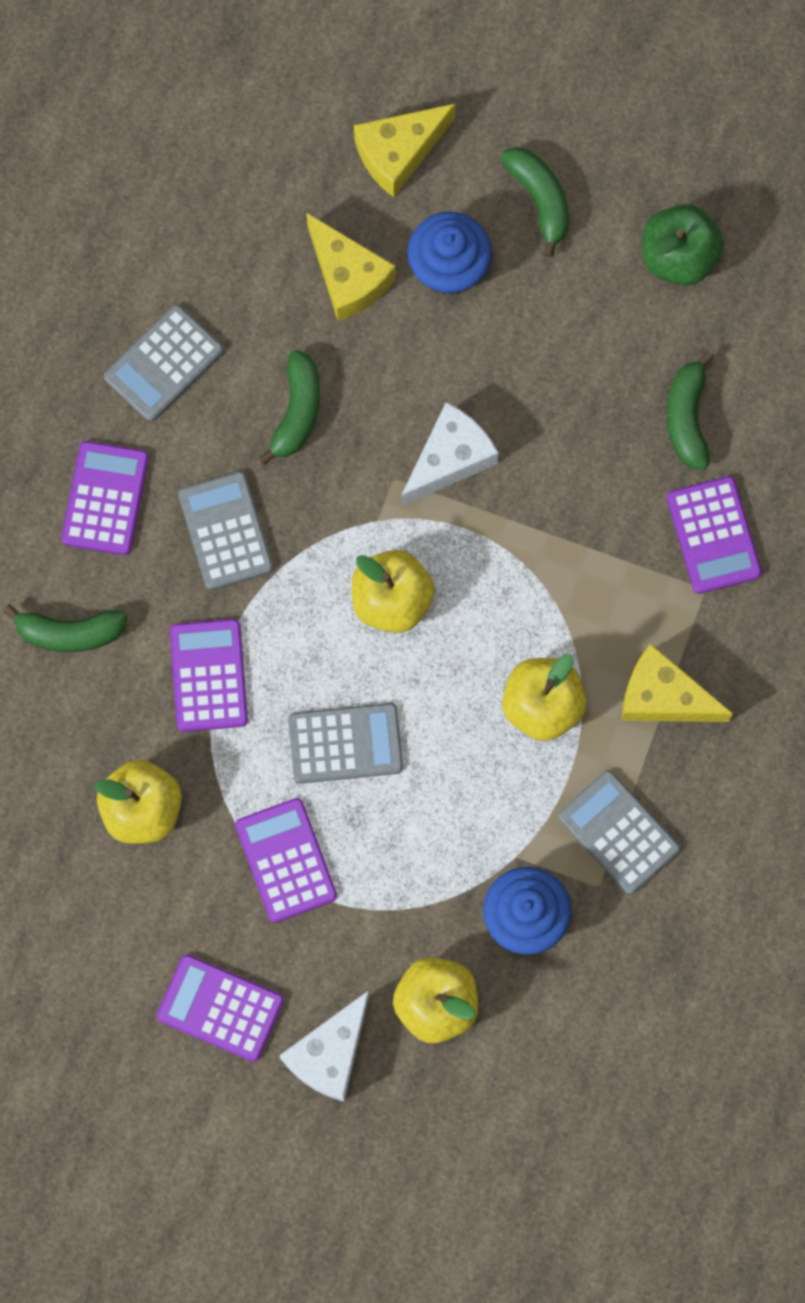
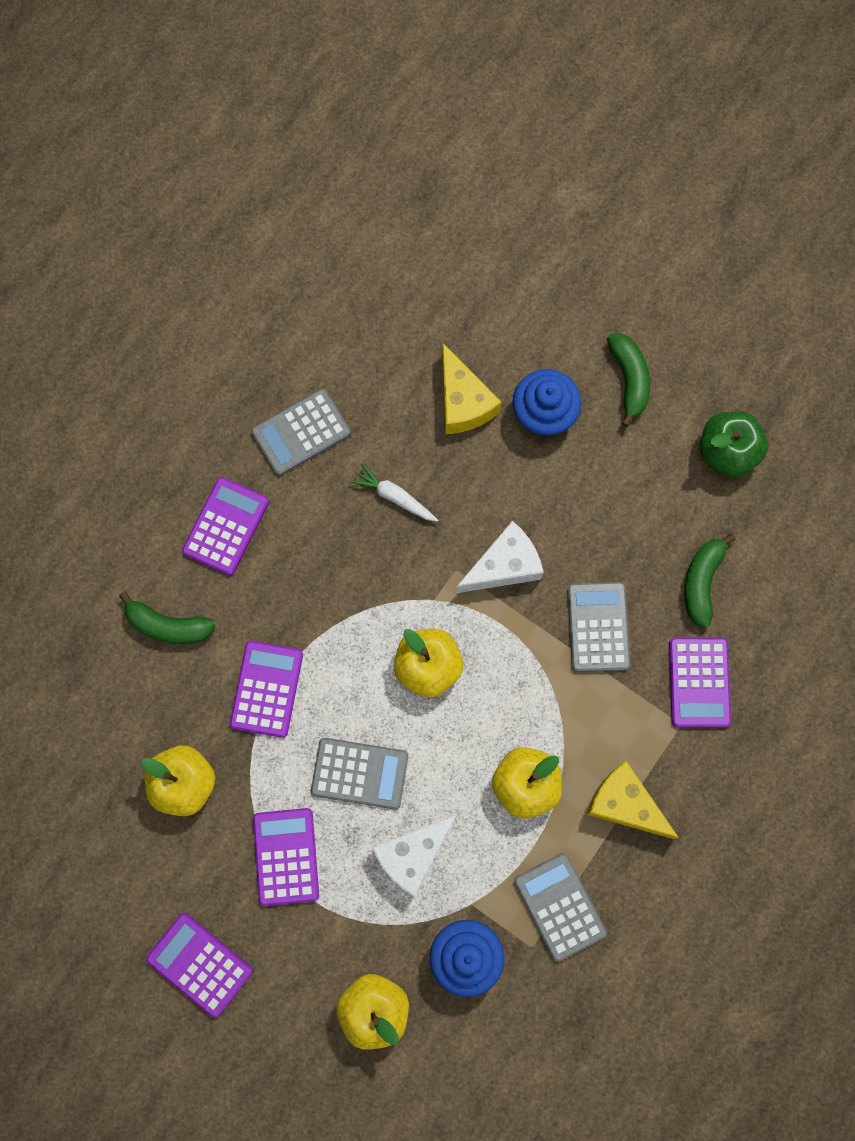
camera: 15 degrees right, 0 degrees up
grey calculator [178,471,273,590] -> grey calculator moved to [567,582,630,672]
green banana [259,350,320,465] -> white carrot [351,464,438,522]
white cheese [279,990,370,1102] -> white cheese moved to [372,814,457,896]
yellow cheese [354,103,456,197] -> none

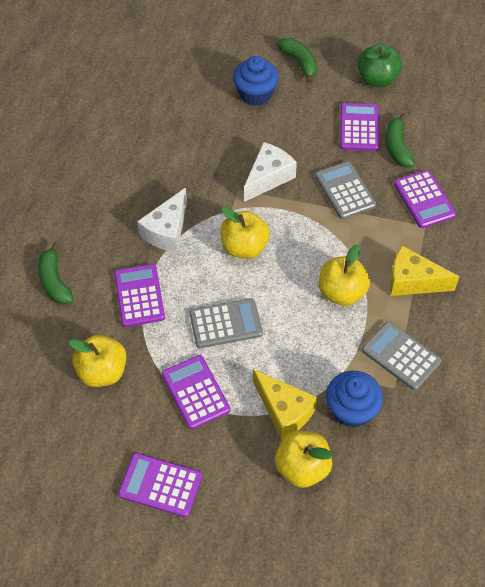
camera: 20 degrees left, 20 degrees down
green banana [119,591,215,644] -> green banana turned 75 degrees clockwise [38,242,74,305]
purple calculator [182,477,269,575] -> purple calculator moved to [340,103,379,151]
grey calculator [251,389,351,475] -> none
white carrot [351,464,438,522] -> none
white cheese [372,814,457,896] -> white cheese moved to [137,188,187,252]
yellow cheese [442,343,501,434] -> yellow cheese moved to [253,369,317,440]

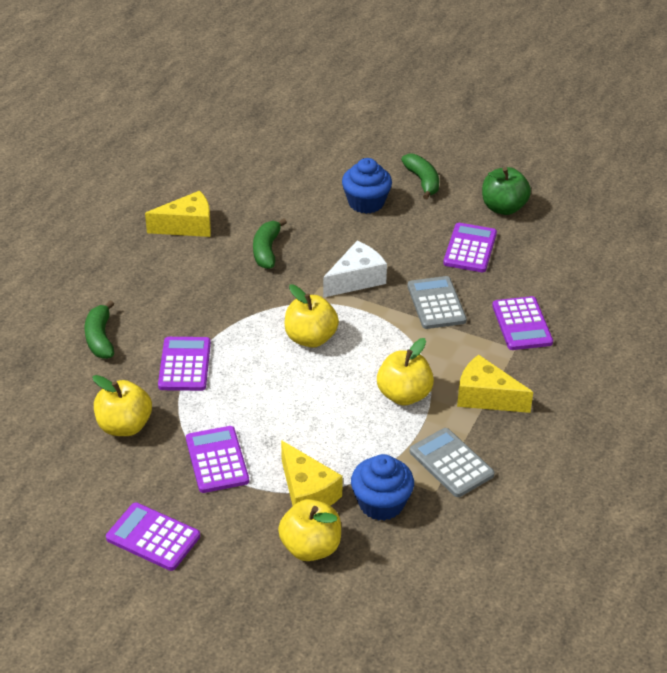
camera: 10 degrees right, 15 degrees down
white cheese [137,188,187,252] -> none
grey calculator [190,298,263,348] -> none
green banana [385,113,415,168] -> green banana moved to [253,218,287,269]
none -> yellow cheese [145,191,211,237]

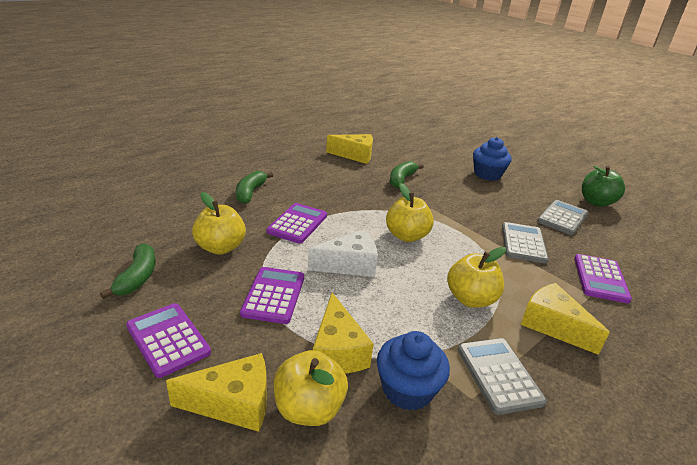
camera: 20 degrees right, 10 degrees down
white cheese [323,241,387,298] -> white cheese moved to [308,229,378,277]
green banana [401,154,439,199] -> green banana moved to [100,243,155,299]
purple calculator [443,223,497,272] -> grey calculator [537,200,588,235]
none -> yellow cheese [166,353,267,432]

